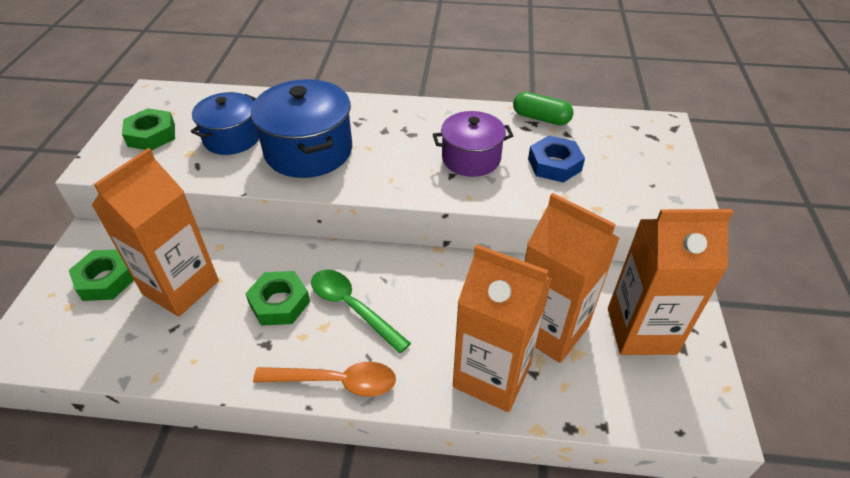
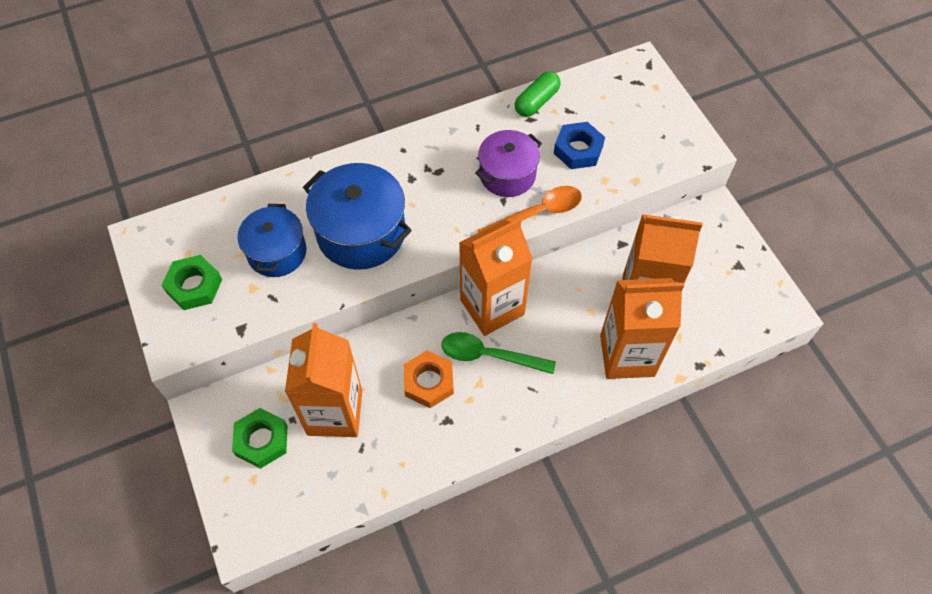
camera: 30 degrees left, 15 degrees up
green nut [245,271,310,326] -> orange nut [404,350,454,408]
orange spoon [253,362,396,397] -> orange spoon moved to [478,186,582,232]
green capsule [513,92,574,125] -> green capsule turned 45 degrees counterclockwise [515,71,561,117]
orange carton [608,209,733,355] -> orange carton moved to [459,218,533,336]

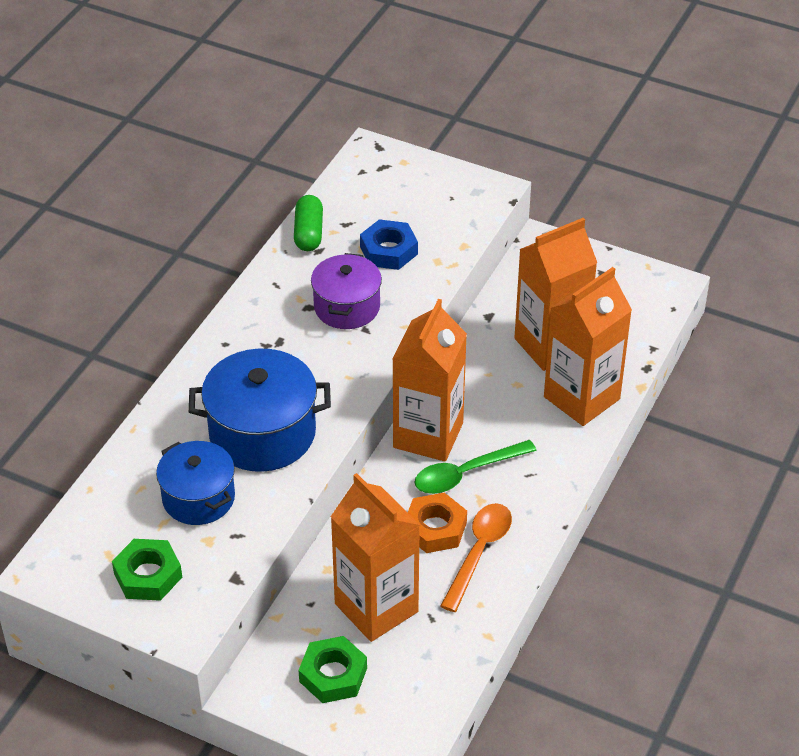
camera: 40 degrees left, 15 degrees down
orange spoon [478,186,582,232] -> orange spoon moved to [440,503,512,612]

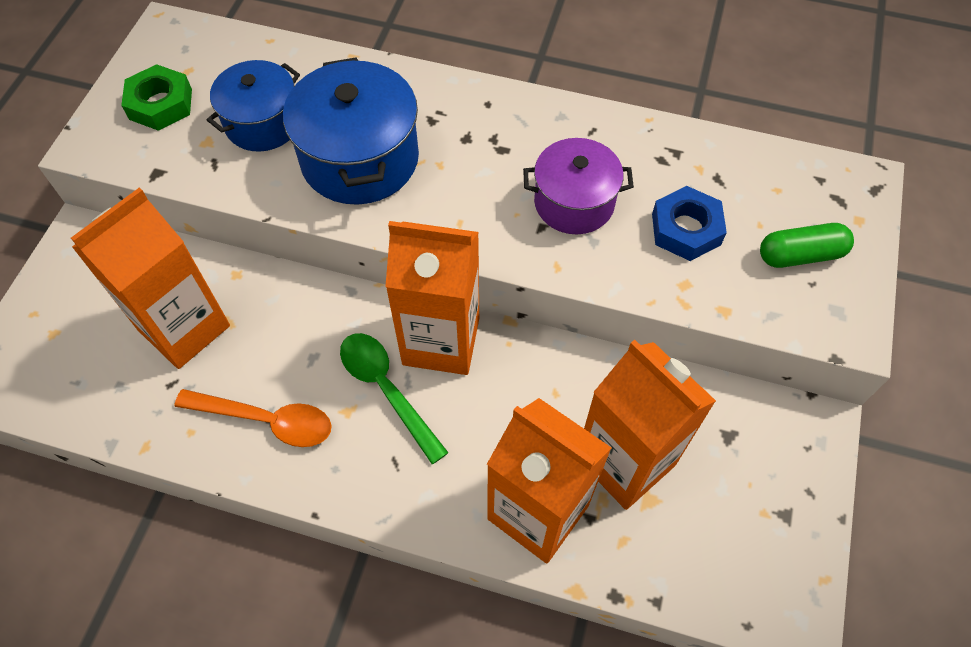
camera: 80 degrees right, 15 degrees up
green capsule [294,195,323,251] -> green capsule moved to [760,223,854,268]
green nut [299,636,367,703] -> none
orange nut [408,492,467,553] -> none

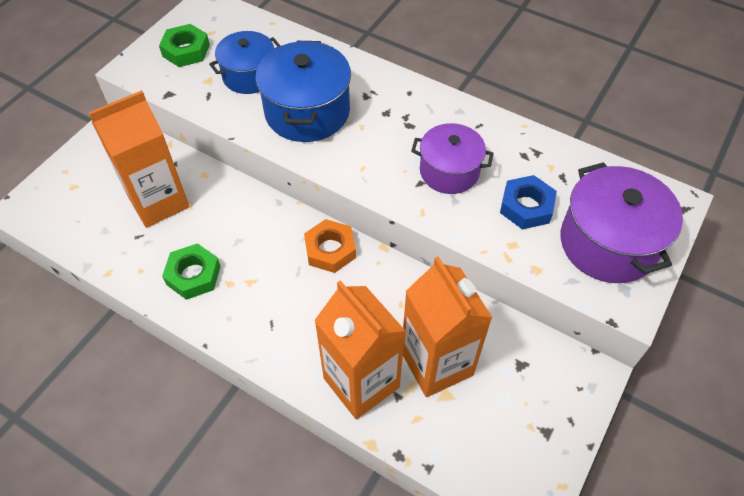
camera: 15 degrees right, 5 degrees down
orange spoon [174,389,332,447] -> green nut [162,243,221,300]
green spoon [340,333,449,464] -> none
orange carton [385,221,479,375] -> orange nut [304,219,356,273]
green capsule [760,223,854,268] -> purple pot [560,162,683,283]

